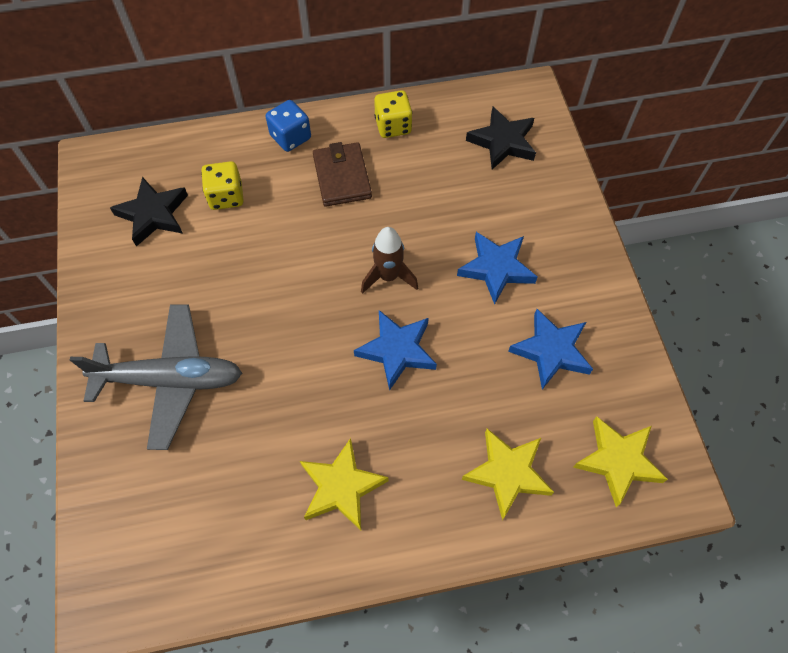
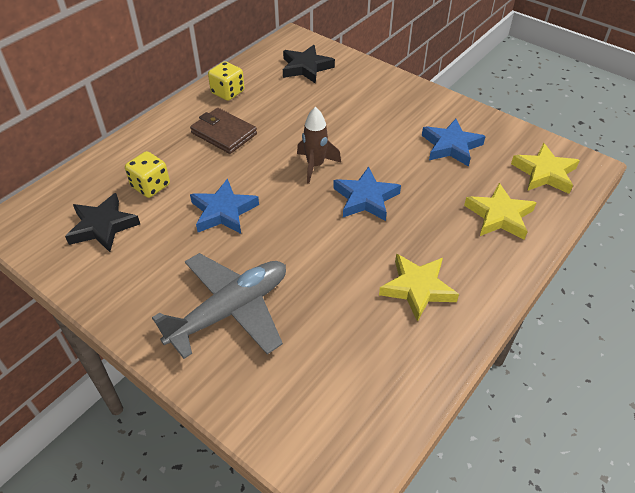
camera: 40 degrees left, 15 degrees down
blue dice [266,100,311,152] -> none
blue star [457,232,538,305] -> blue star moved to [190,178,259,234]

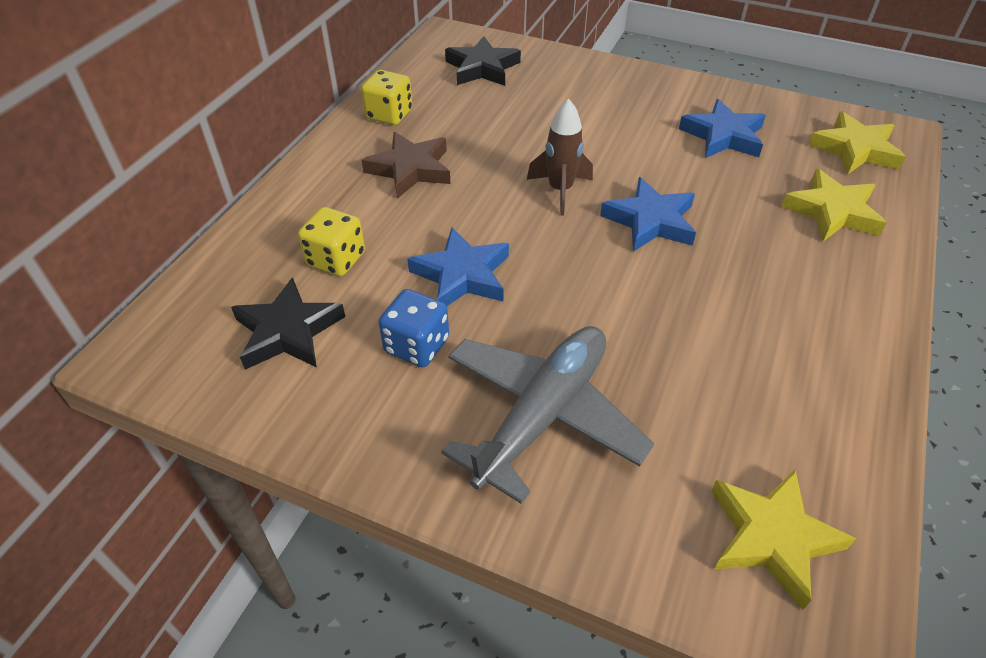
camera: 15 degrees left, 0 degrees up
brown wallet [190,108,257,154] -> brown star [362,132,451,199]
yellow star [379,254,459,322] -> yellow star moved to [711,470,856,610]
none -> blue dice [379,289,449,367]

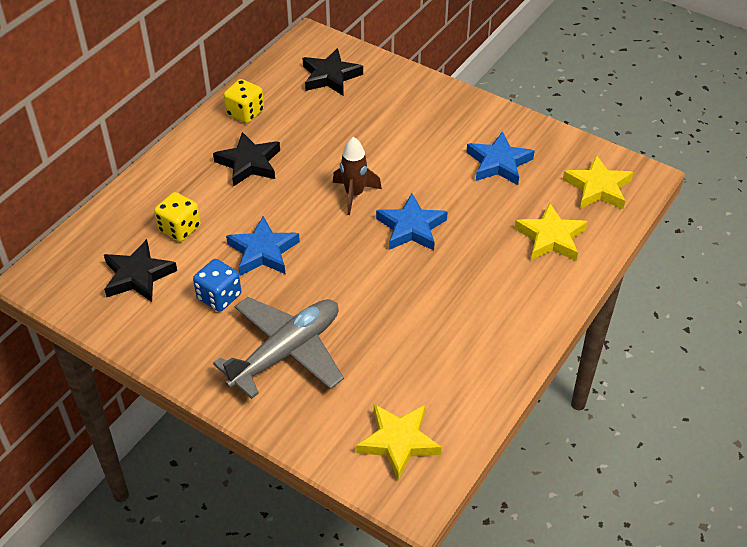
camera: 10 degrees right, 0 degrees up
brown star [362,132,451,199] -> black star [213,132,280,187]

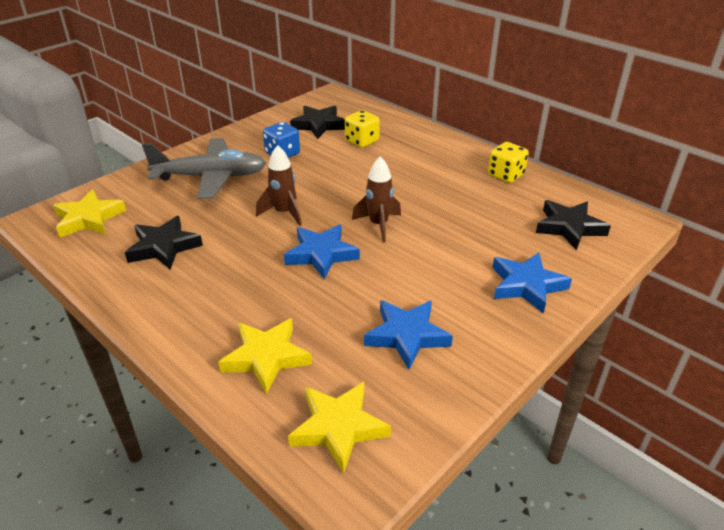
camera: 100 degrees right, 10 degrees down
black star [213,132,280,187] -> black star moved to [125,216,203,270]
grey plane [213,297,344,399] -> grey plane turned 60 degrees counterclockwise [142,138,266,199]
blue star [226,216,300,275] -> blue star moved to [492,252,572,314]
none -> brown rocket [256,145,302,226]

